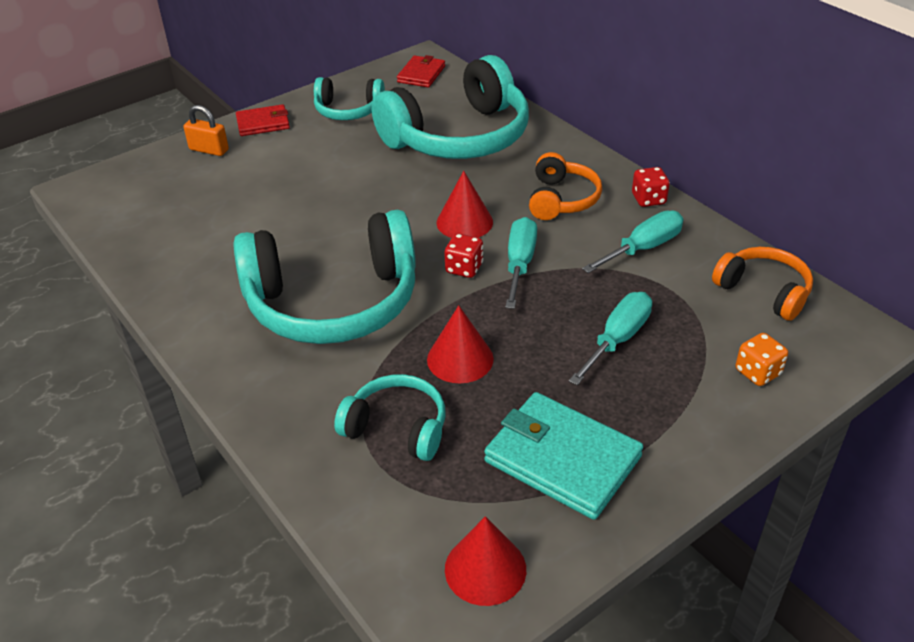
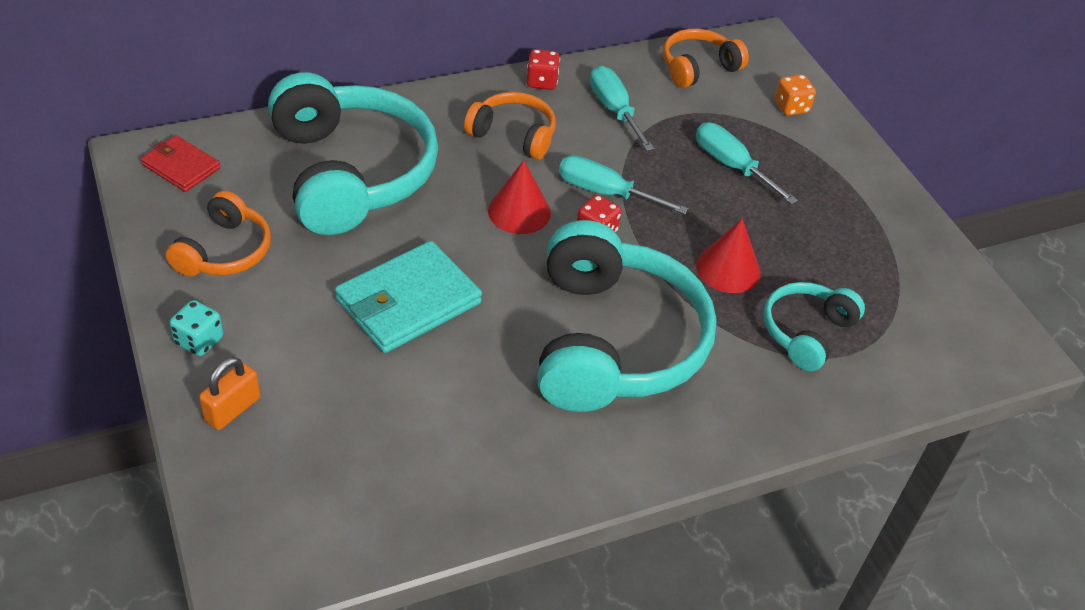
camera: 80 degrees left, 5 degrees up
red wallet [236,104,290,136] -> turquoise dice [170,300,223,356]
turquoise headphones [314,77,385,120] -> orange headphones [166,191,271,277]
red cone [445,516,526,606] -> none
turquoise wallet [484,392,643,520] -> turquoise wallet moved to [335,241,482,353]

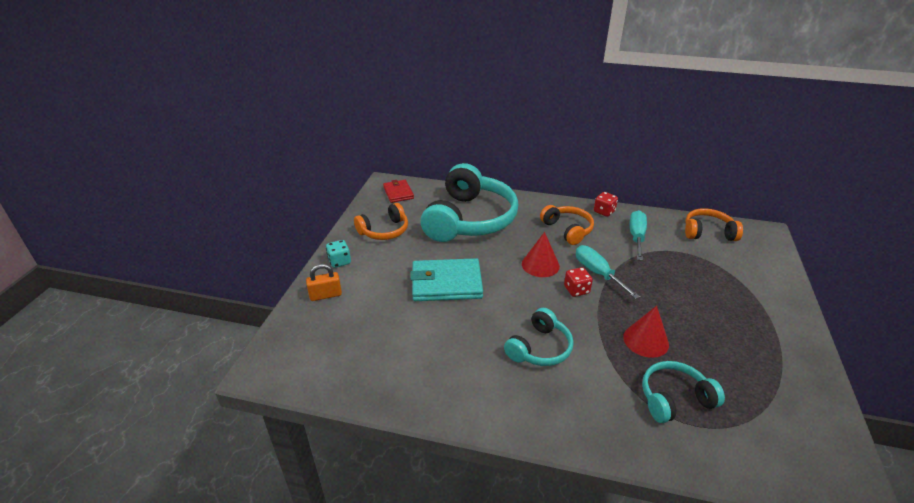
camera: 40 degrees right, 10 degrees down
turquoise headphones [537,220,717,412] -> turquoise headphones [504,308,574,366], size x0.51
turquoise screwdriver [696,122,798,204] -> none
orange dice [775,75,816,116] -> none

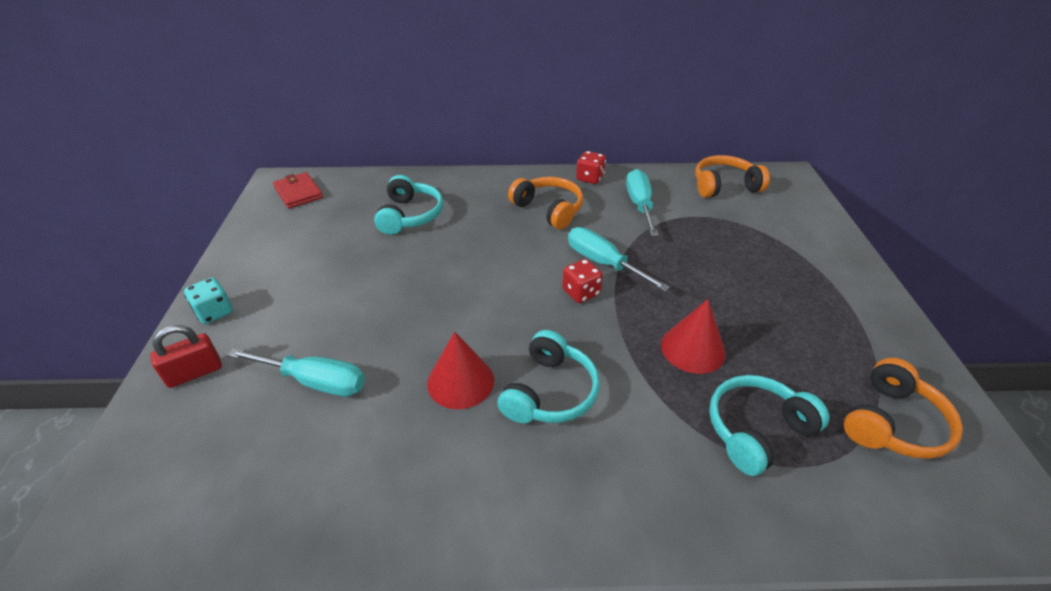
camera: 15 degrees left, 5 degrees up
orange padlock [306,264,342,301] -> red padlock [150,325,222,388]
orange headphones [354,203,408,240] -> orange headphones moved to [844,358,963,459]
turquoise wallet [410,258,483,301] -> none
turquoise headphones [421,163,518,242] -> turquoise headphones [374,175,443,235], size x0.51
red cone [522,232,560,277] -> red cone moved to [427,331,494,409]
none -> turquoise screwdriver [227,348,365,396]

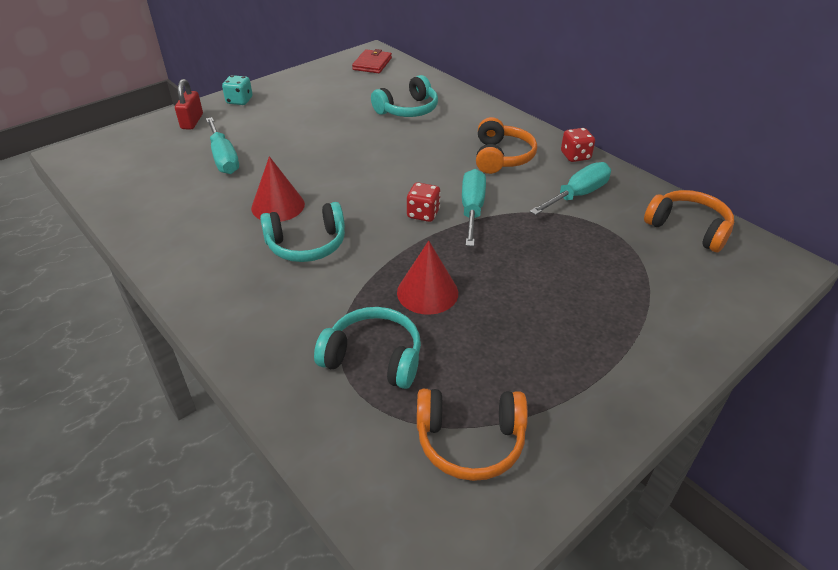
camera: 50 degrees right, 0 degrees up
red padlock [150,325,222,388] -> red padlock turned 75 degrees clockwise [175,79,203,130]

